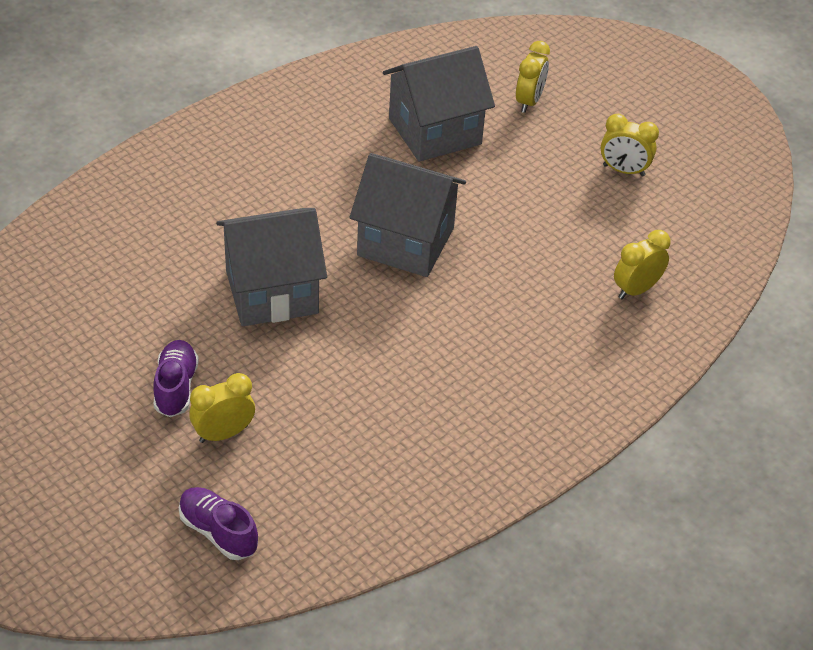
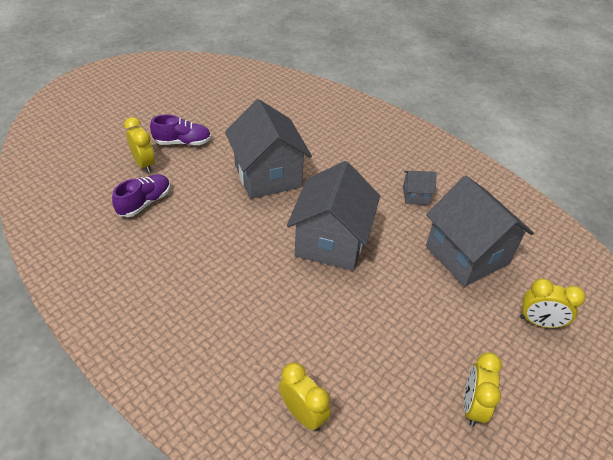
camera: 85 degrees right, 0 degrees up
purple shoe [179,487,258,560] -> purple shoe moved to [112,174,170,217]
none -> grey house [403,171,437,205]

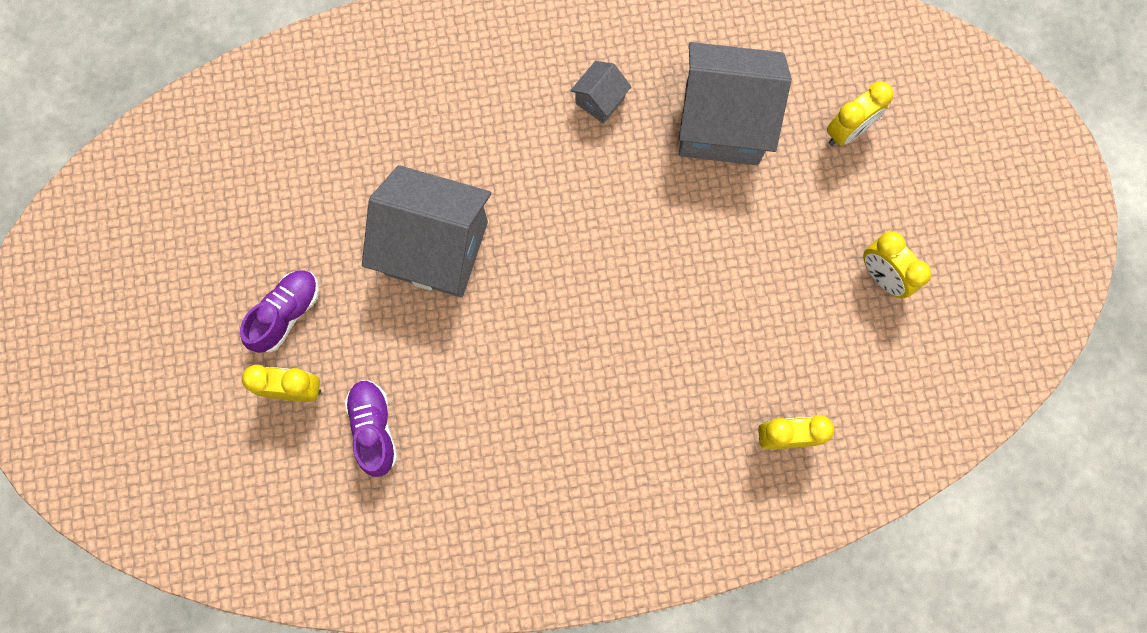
camera: 50 degrees left, 30 degrees up
grey house [287,161,380,271] -> none

